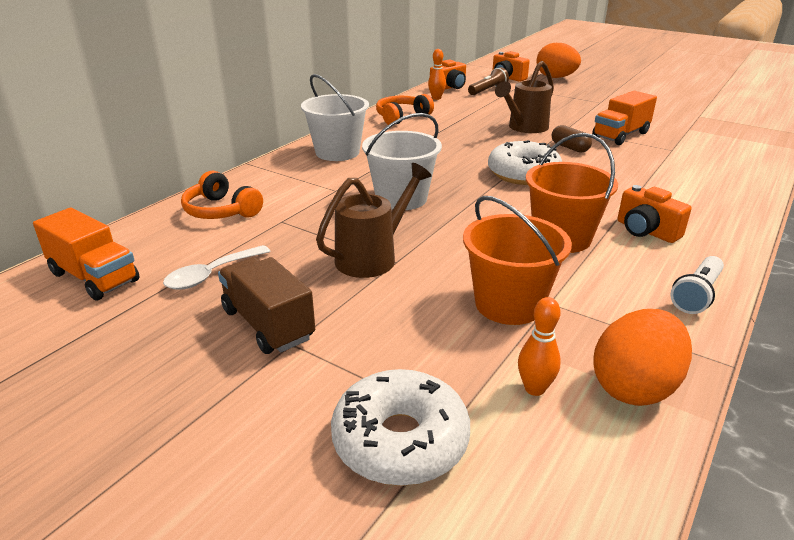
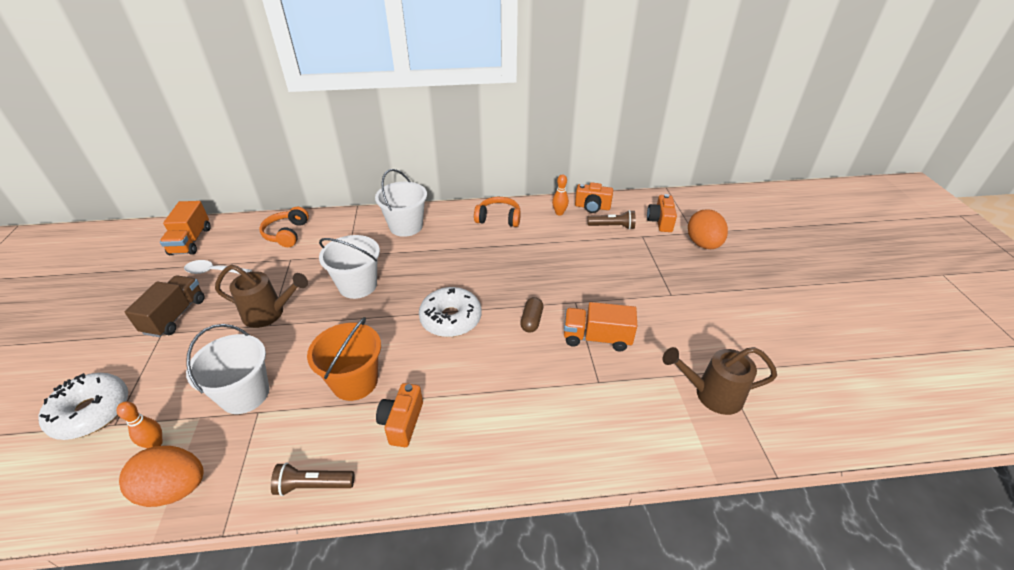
camera: 50 degrees right, 10 degrees up
orange bucket [463,196,572,325] -> white bucket [186,324,269,414]
brown watering can [495,61,554,133] -> brown watering can moved to [663,347,777,415]
white flashlight [670,256,724,314] -> brown flashlight [271,463,354,496]

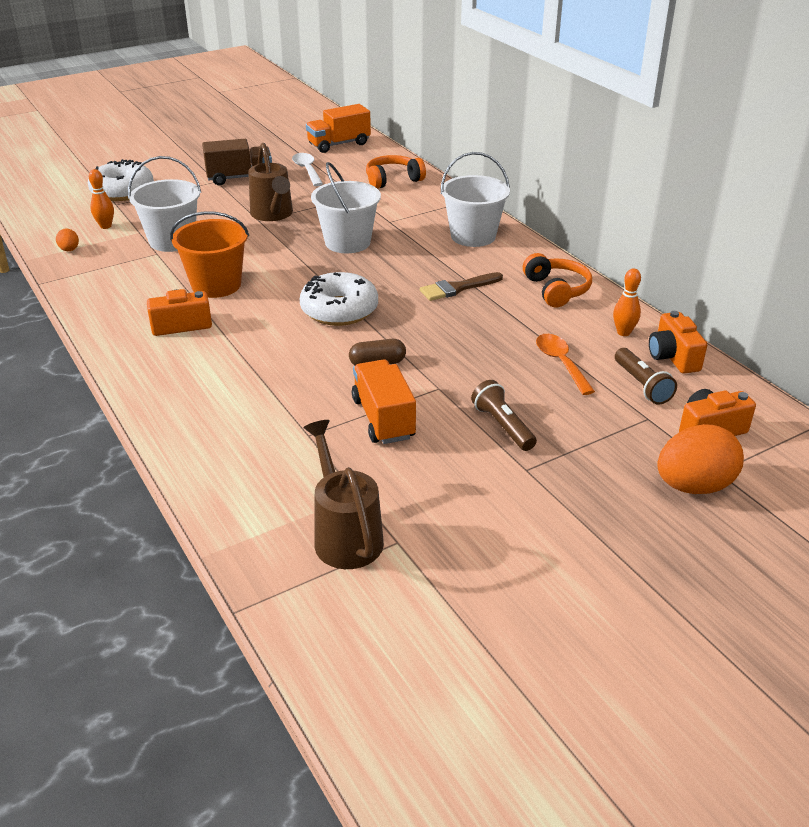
camera: 65 degrees right, 5 degrees down
orange egg [119,446,203,507] -> orange egg [56,229,79,251], size x0.45
brown flashlight [271,463,354,496] -> brown flashlight moved to [471,380,537,451]
none -> brown brush [420,272,503,301]
none -> orange spoon [536,334,595,395]

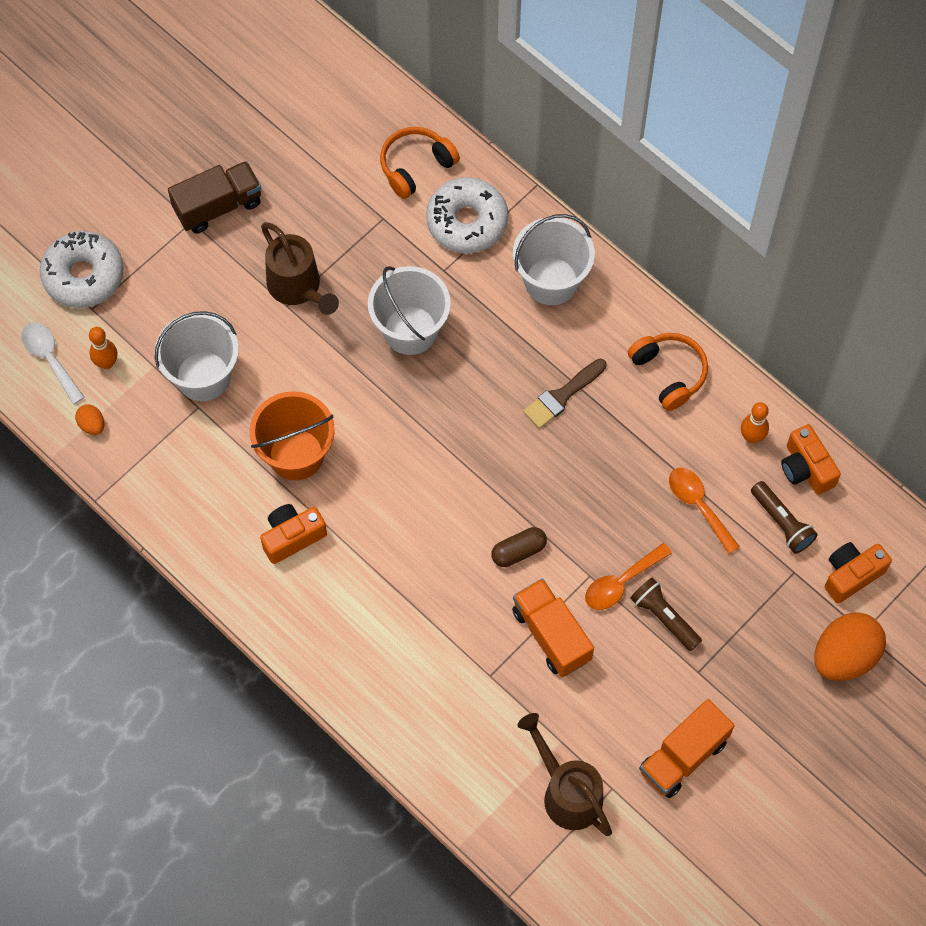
camera: 15 degrees left, 30 degrees up
white spoon [292,153,323,186] -> white spoon moved to [21,323,85,404]
white donut [300,272,378,326] -> white donut moved to [426,177,508,253]
orange truck [306,104,371,153] -> orange truck moved to [639,699,735,798]
none -> orange spoon [585,543,672,610]

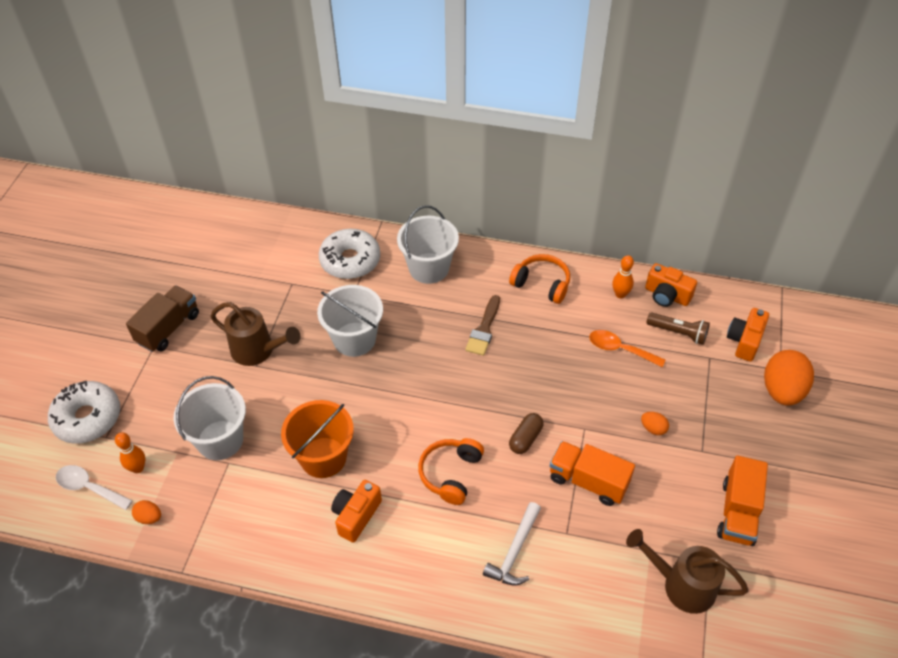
camera: 30 degrees left, 15 degrees down
orange headphones [380,127,460,199] -> orange headphones moved to [418,438,484,505]
orange spoon [585,543,672,610] -> none
brown flashlight [630,577,702,651] -> orange egg [641,412,669,435]
none -> white hammer [483,502,541,586]

